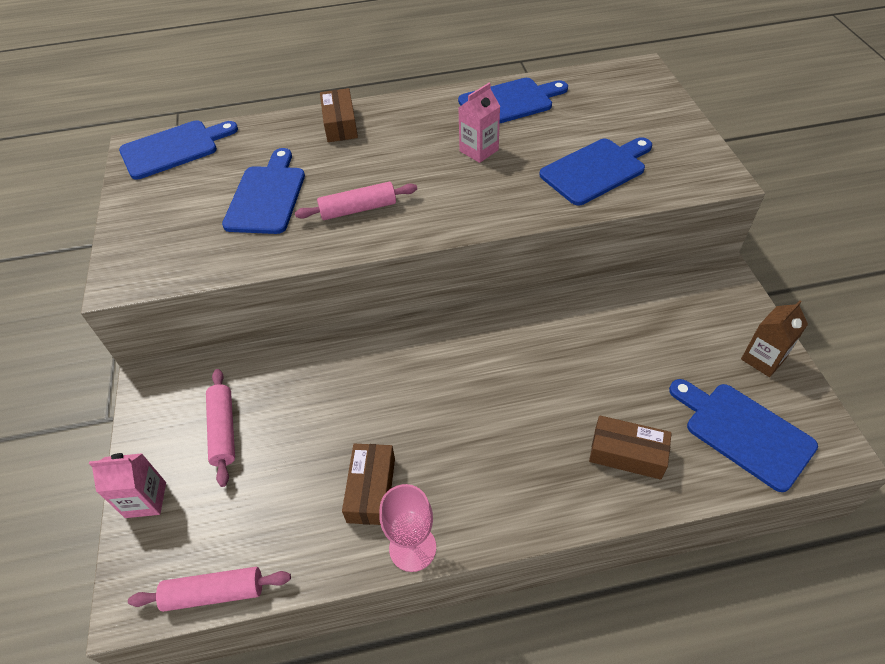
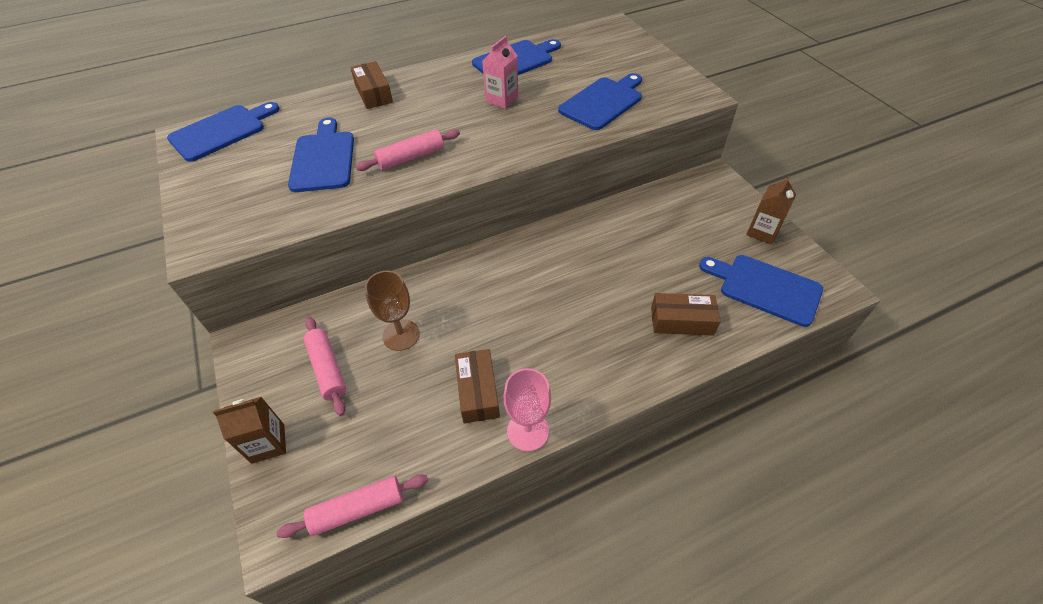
camera: 15 degrees left, 0 degrees up
pink carton [89,453,166,518] -> brown carton [213,397,286,464]
none -> brown goblet [365,271,420,351]

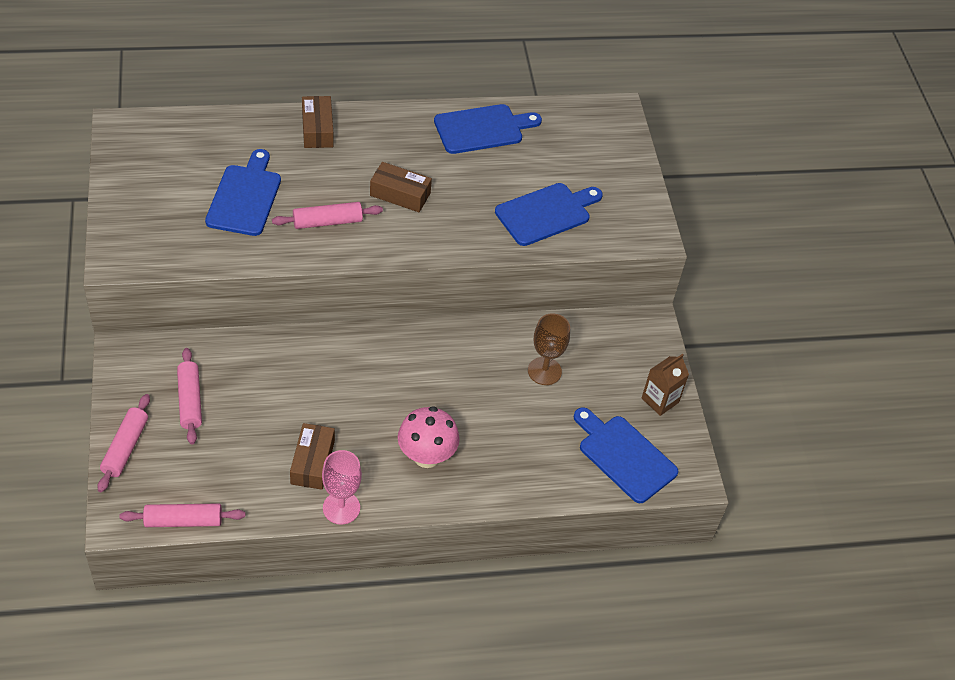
camera: 10 degrees right, 0 degrees up
blue cutting board [167,102,280,162] -> none
brown carton [213,397,286,464] -> pink rolling pin [98,394,150,492]
brown goblet [365,271,420,351] -> brown goblet moved to [528,313,570,385]
pink carton [482,36,518,109] -> none
brown box [651,293,721,335] -> brown box moved to [370,162,432,212]
none -> pink mushroom [398,406,460,468]

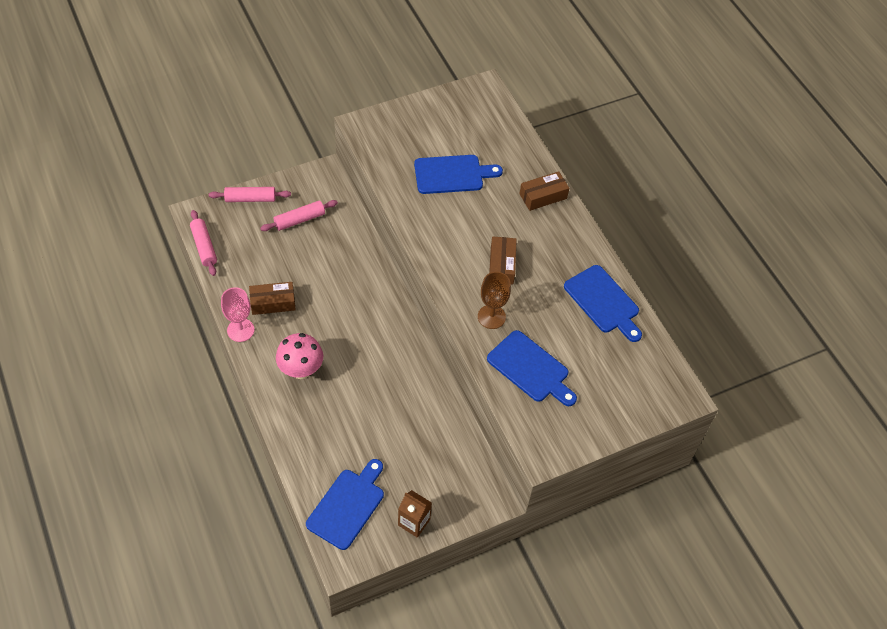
camera: 75 degrees right, 5 degrees up
pink rolling pin [272,202,383,229] -> none
brown goblet [528,313,570,385] -> brown goblet moved to [478,272,511,329]

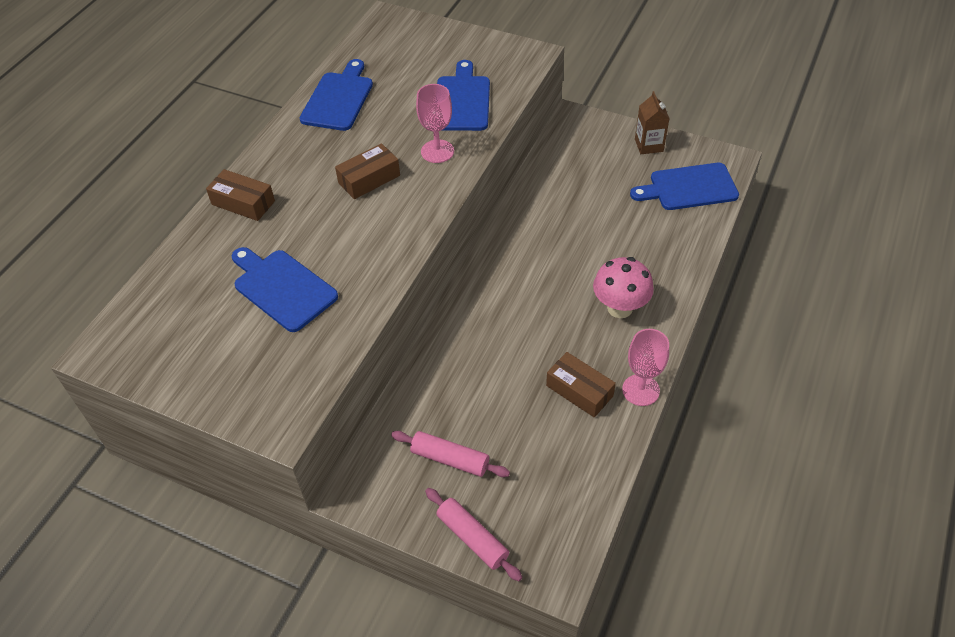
camera: 125 degrees left, 5 degrees down
pink rolling pin [190,210,217,276] -> none
brown goblet [478,272,511,329] -> pink goblet [416,84,454,163]

